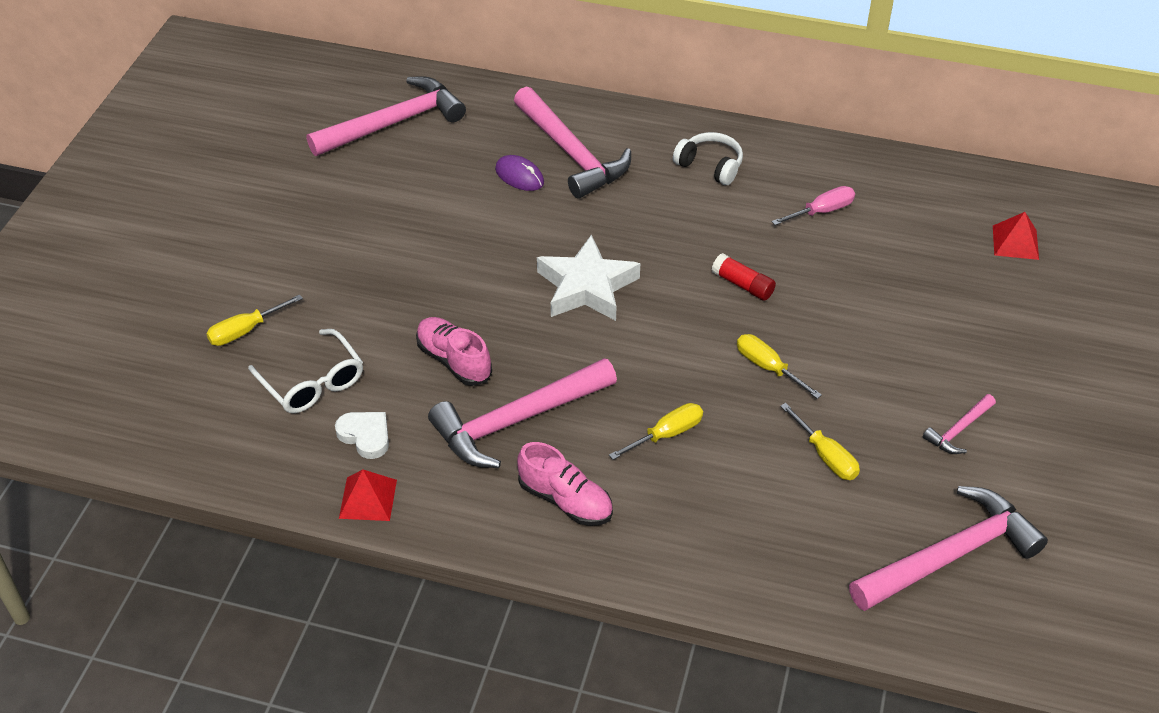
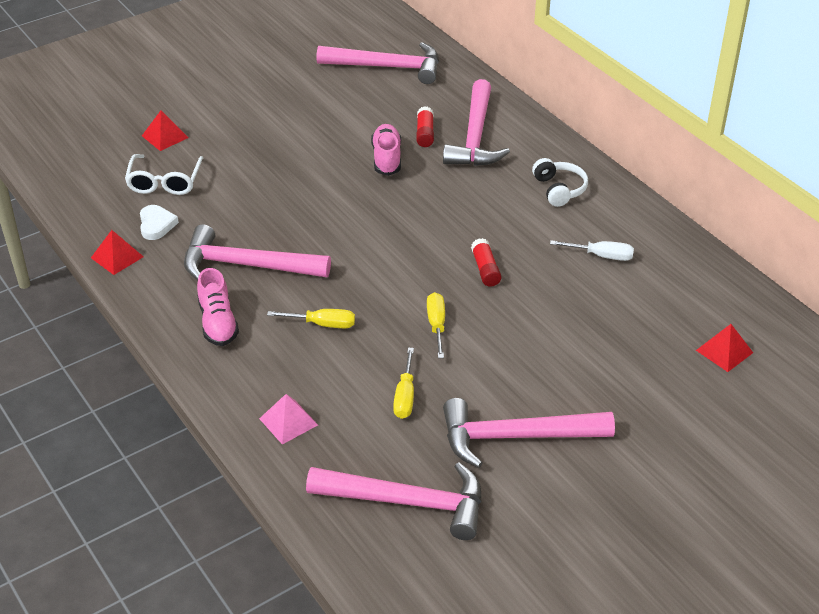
camera: 40 degrees right, 5 degrees down
yellow screwdriver [206,294,303,346] -> red pyramid [142,111,188,151]
pink shoe [416,317,492,386] -> pink shoe moved to [371,124,401,176]
purple mouse [495,155,544,191] -> red glue stick [416,106,434,147]
white star [537,234,640,321] -> none
pink screwdriver [772,186,855,225] -> white screwdriver [550,240,634,261]
pink hammer [923,394,996,454] -> pink hammer [443,398,615,468], size x2.15
none -> pink pyramid [259,394,318,445]

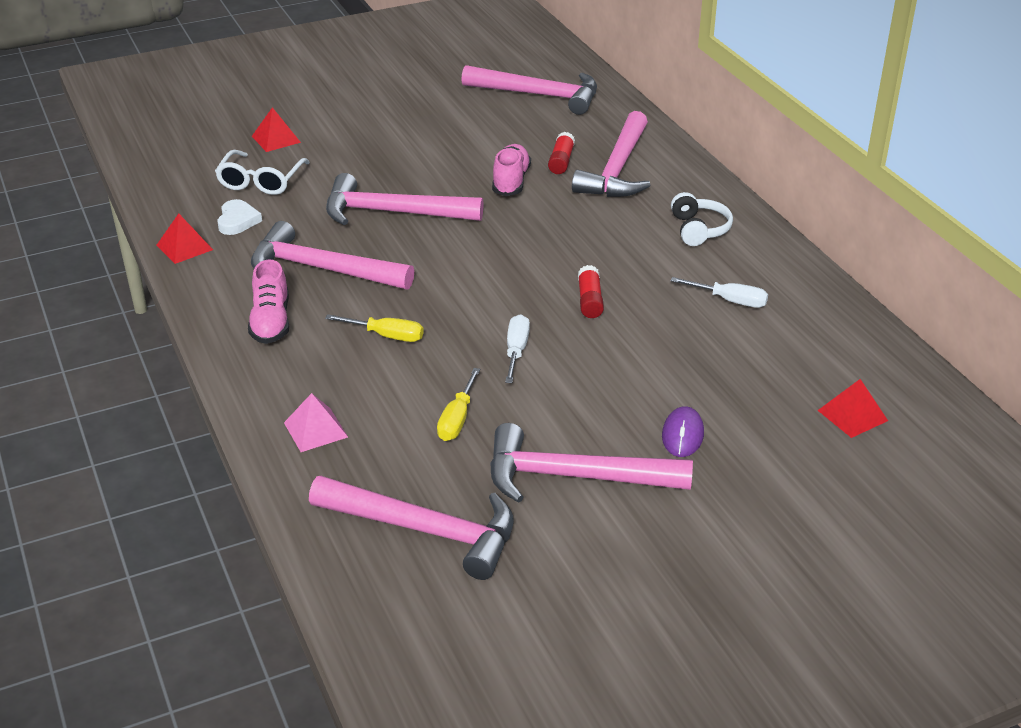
camera: 10 degrees right, 5 degrees down
yellow screwdriver [427,292,445,358] -> white screwdriver [505,314,530,383]
none -> pink hammer [326,173,484,225]
none -> purple mouse [662,406,704,457]

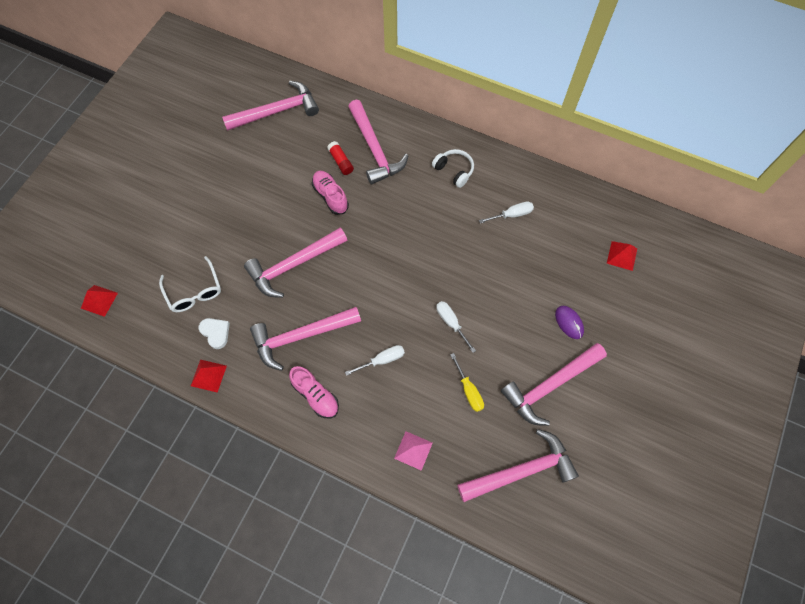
camera: 40 degrees left, 30 degrees up
red pyramid [252,107,301,152] -> red pyramid moved to [81,285,118,317]
yellow screwdriver [325,314,424,342] -> white screwdriver [345,345,405,376]
red glue stick [578,265,604,318] -> none

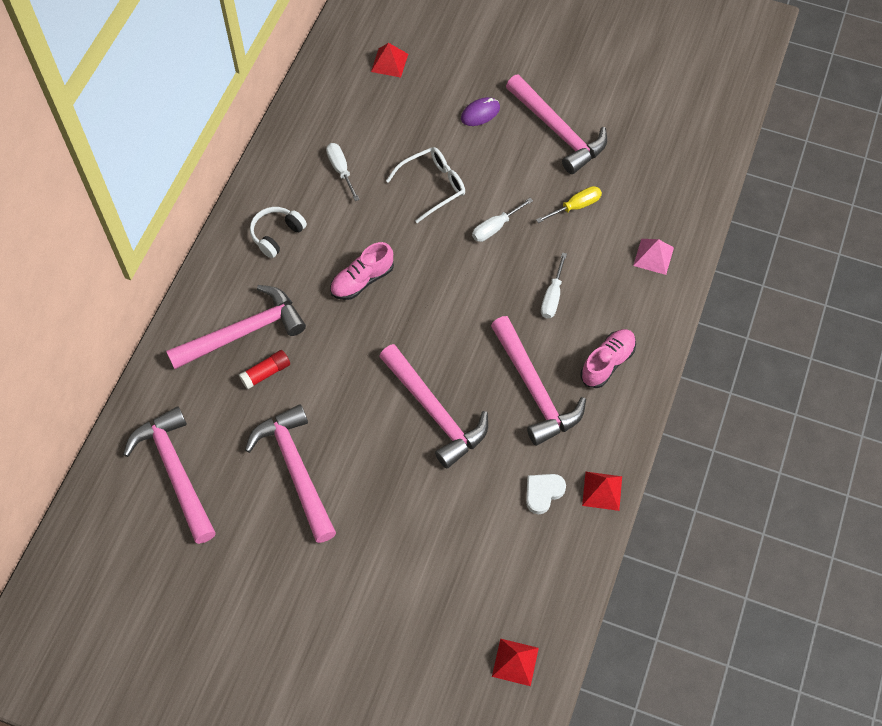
camera: 95 degrees left, 5 degrees down
white glasses [159,256,221,312] -> white glasses moved to [386,147,465,223]
pink shoe [312,171,349,215] -> pink shoe moved to [330,242,394,300]
white screwdriver [345,345,405,376] -> white screwdriver turned 135 degrees counterclockwise [541,253,567,318]
pink hammer [457,429,579,502] -> pink hammer moved to [245,404,336,543]

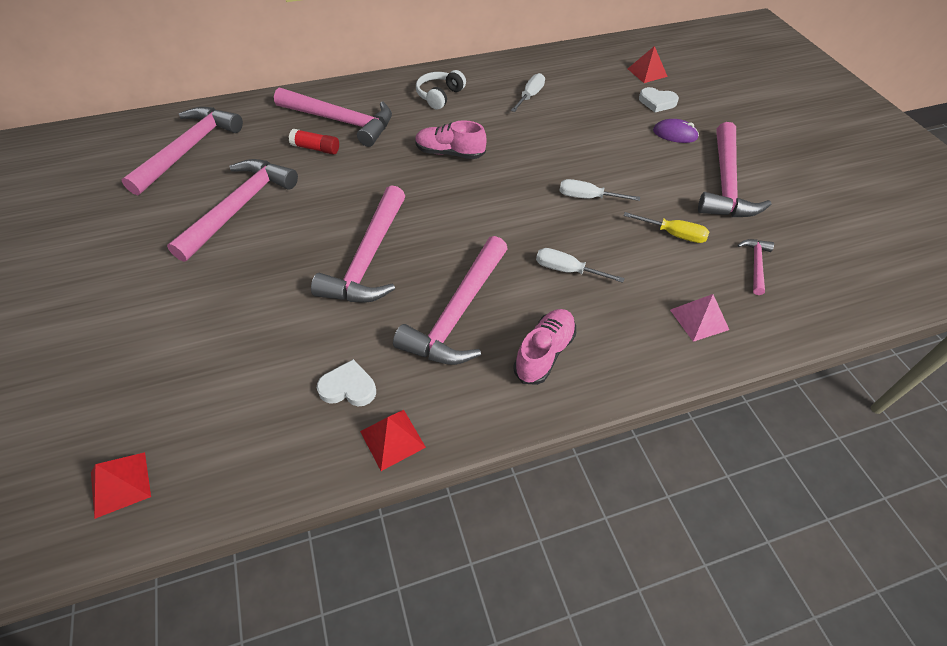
camera: 50 degrees right, 10 degrees down
white headphones [250,207,307,258] -> white headphones turned 60 degrees counterclockwise [416,70,466,110]
white glasses [386,147,465,223] -> none
white screwdriver [541,253,567,318] -> white screwdriver turned 45 degrees clockwise [536,248,625,283]
pink shoe [580,329,636,388] -> pink shoe turned 60 degrees counterclockwise [513,309,576,385]
none -> white heart [639,87,679,112]
none -> pink hammer [737,239,774,295]

